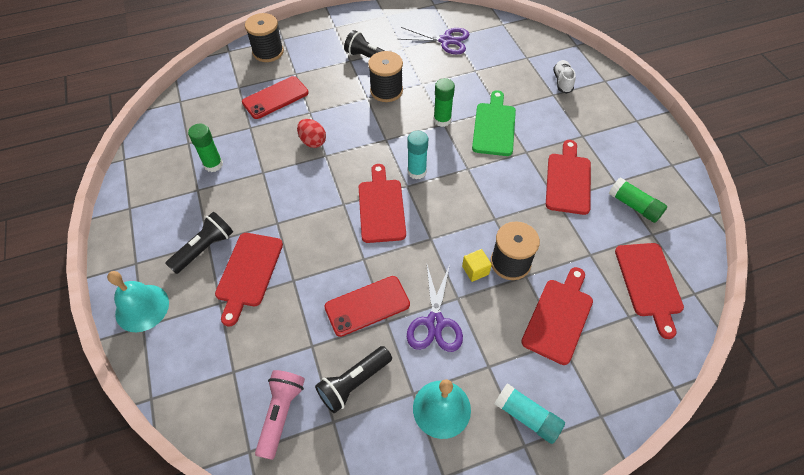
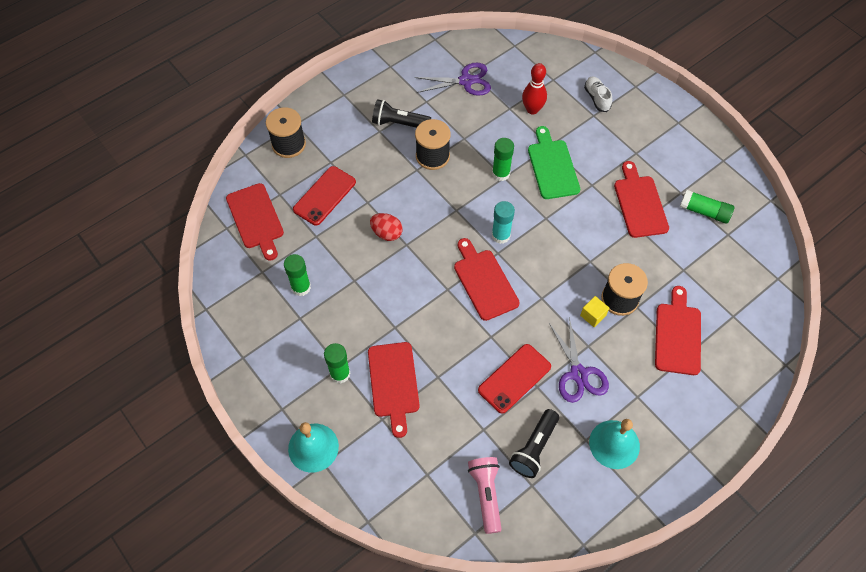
camera: 20 degrees left, 5 degrees up
black flashlight [165,212,233,274] -> green glue stick [324,343,350,384]
turquoise glue stick [494,383,565,444] -> none
red cutting board [615,243,684,339] -> red cutting board moved to [226,183,284,261]
none -> red bowling pin [522,63,547,114]

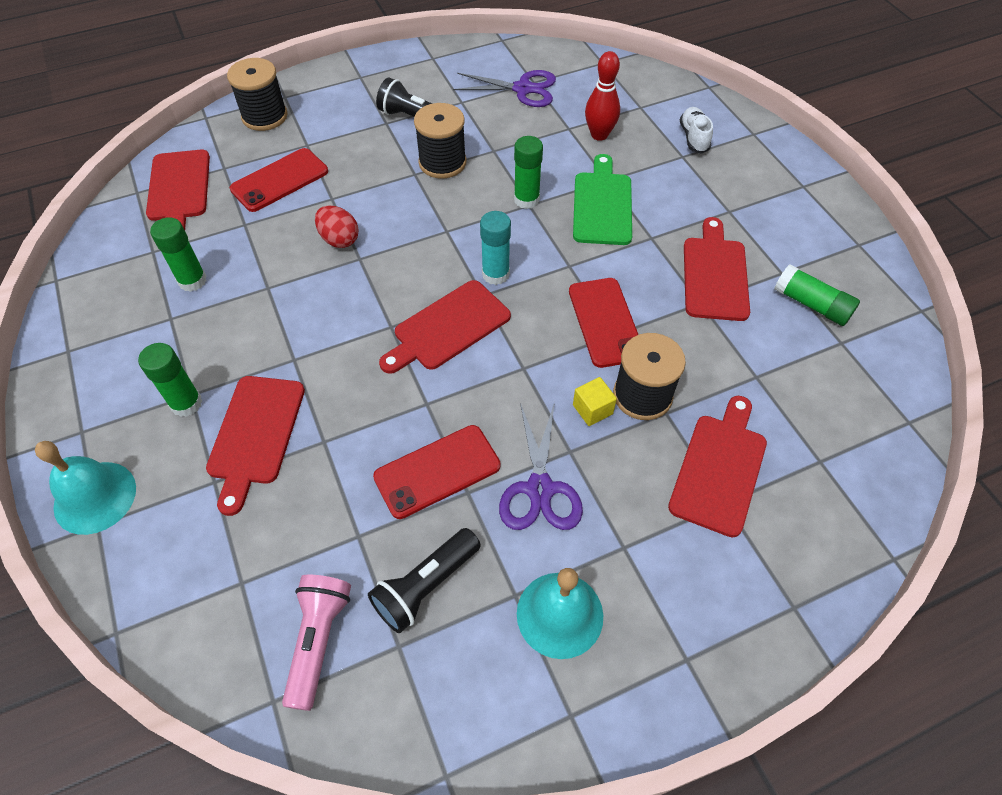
camera: 15 degrees right, 5 degrees down
red cutting board [454,238,520,321] -> red cutting board turned 120 degrees counterclockwise [379,280,511,374]
none -> red phone [569,278,638,368]

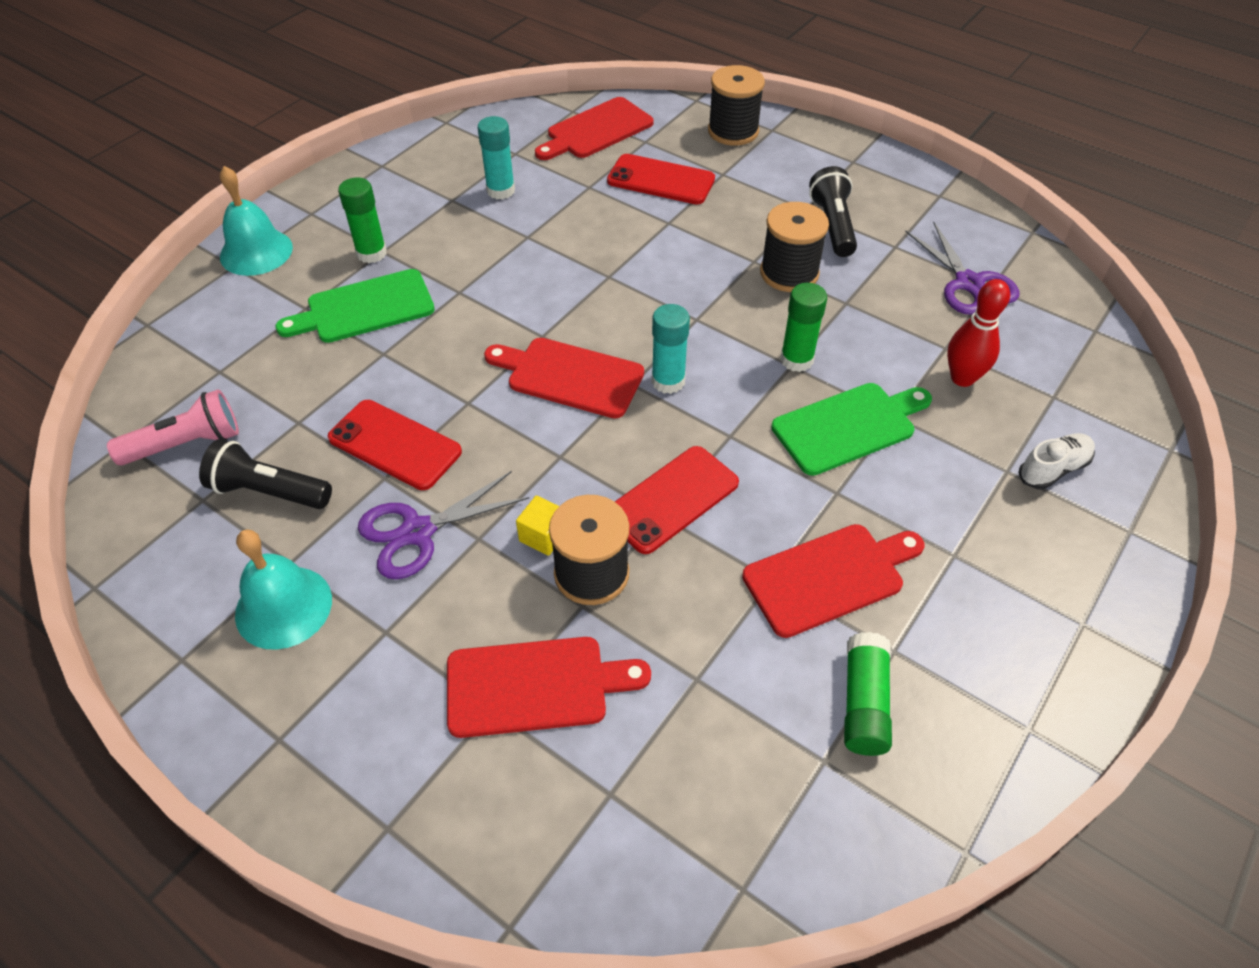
camera: 60 degrees right, 5 degrees down
green glue stick [150,217,207,292] -> turquoise glue stick [478,116,515,200]
red cutting board [206,376,305,516] -> green cutting board [276,269,435,343]
red egg [315,205,359,248] -> none

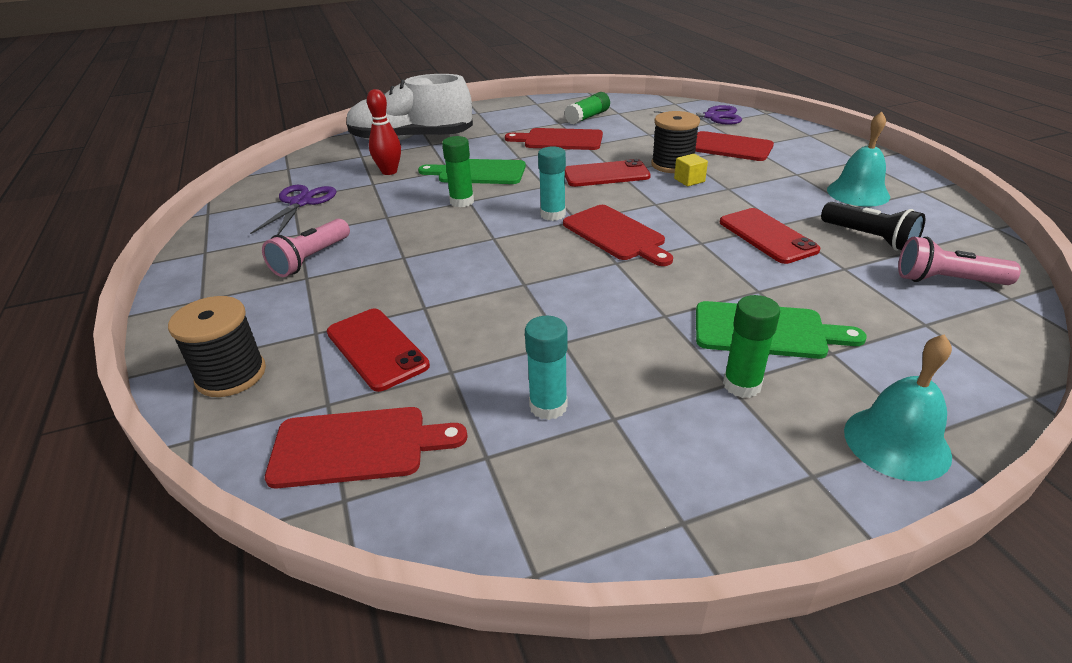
camera: 145 degrees left, 15 degrees down
purple scissors [358,471,529,579] -> purple scissors moved to [654,105,742,125]
black spool [760,202,829,292] -> none
black flashlight [809,166,857,257] -> pink flashlight [262,219,350,277]
white shoe [1019,433,1095,489] -> white shoe [346,74,473,140], size x2.47

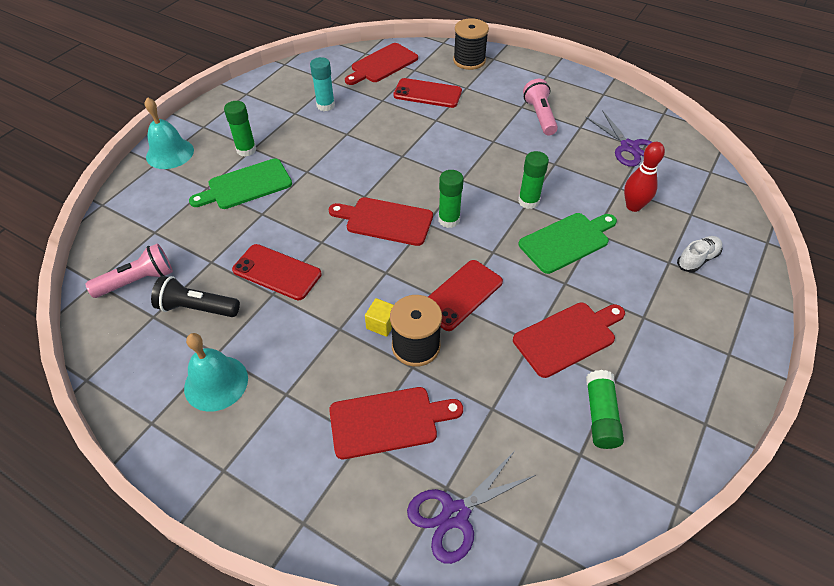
camera: 140 degrees right, 15 degrees up
white shoe [346,74,473,140] -> white shoe [677,236,723,273], size x0.41
turquoise glue stick [538,146,566,221] -> green glue stick [438,170,464,228]

